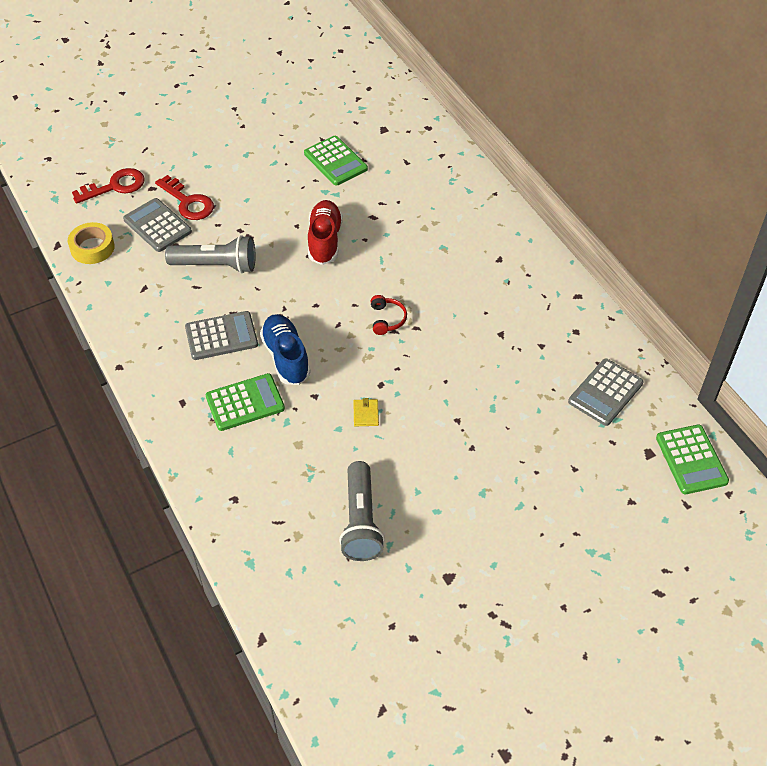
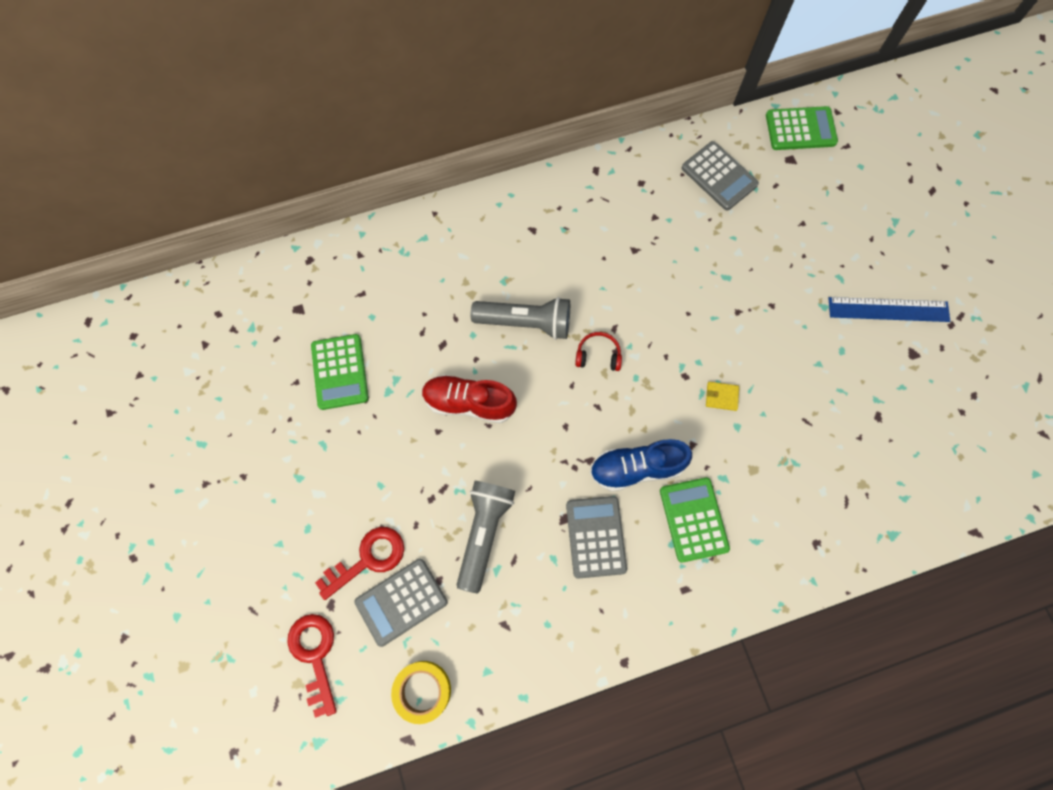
camera: 80 degrees left, 20 degrees up
green calculator [304,136,368,186] -> green calculator turned 105 degrees clockwise [311,334,368,410]
grey flashlight [339,461,385,561] -> grey flashlight moved to [471,297,570,340]
none -> blue ruler [828,297,950,322]

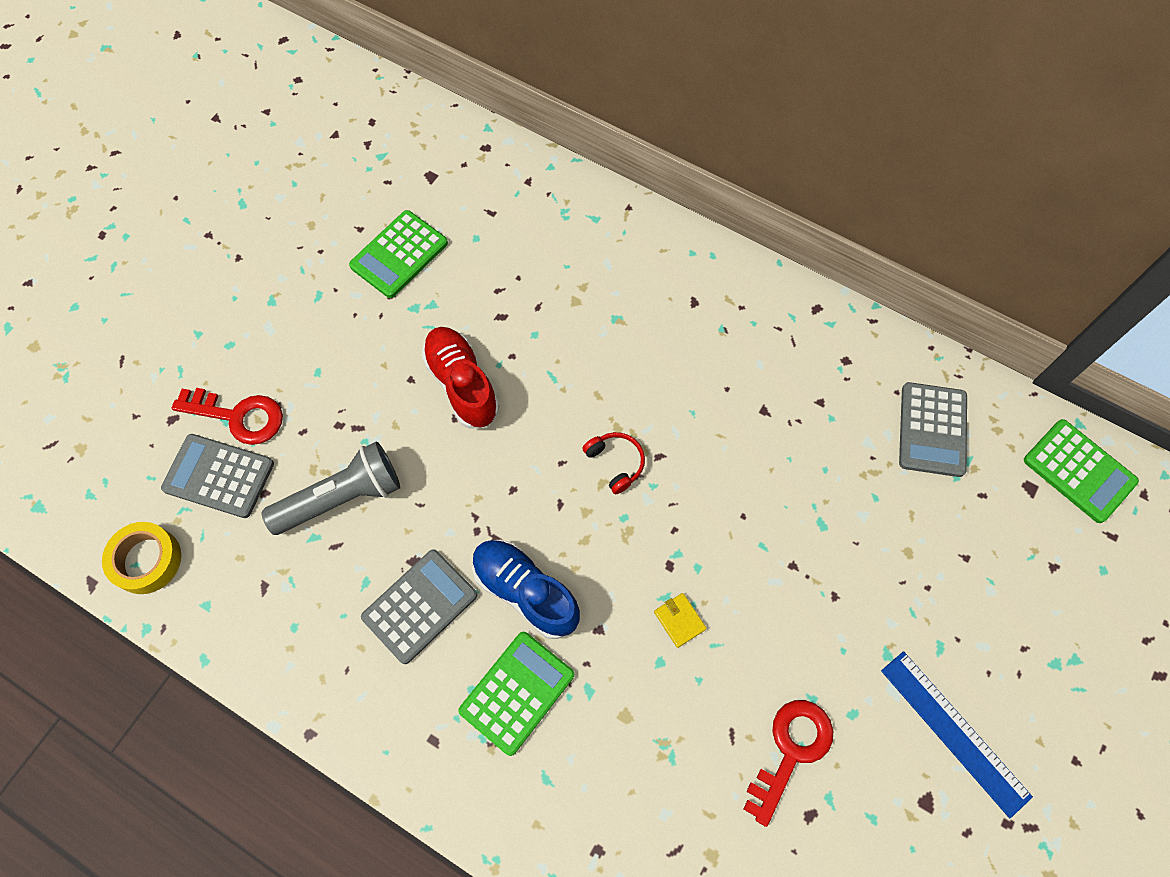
camera: 50 degrees right, 5 degrees down
red key [287,614,337,718] -> red key moved to [743,700,833,827]
grey flashlight [471,297,570,340] -> none

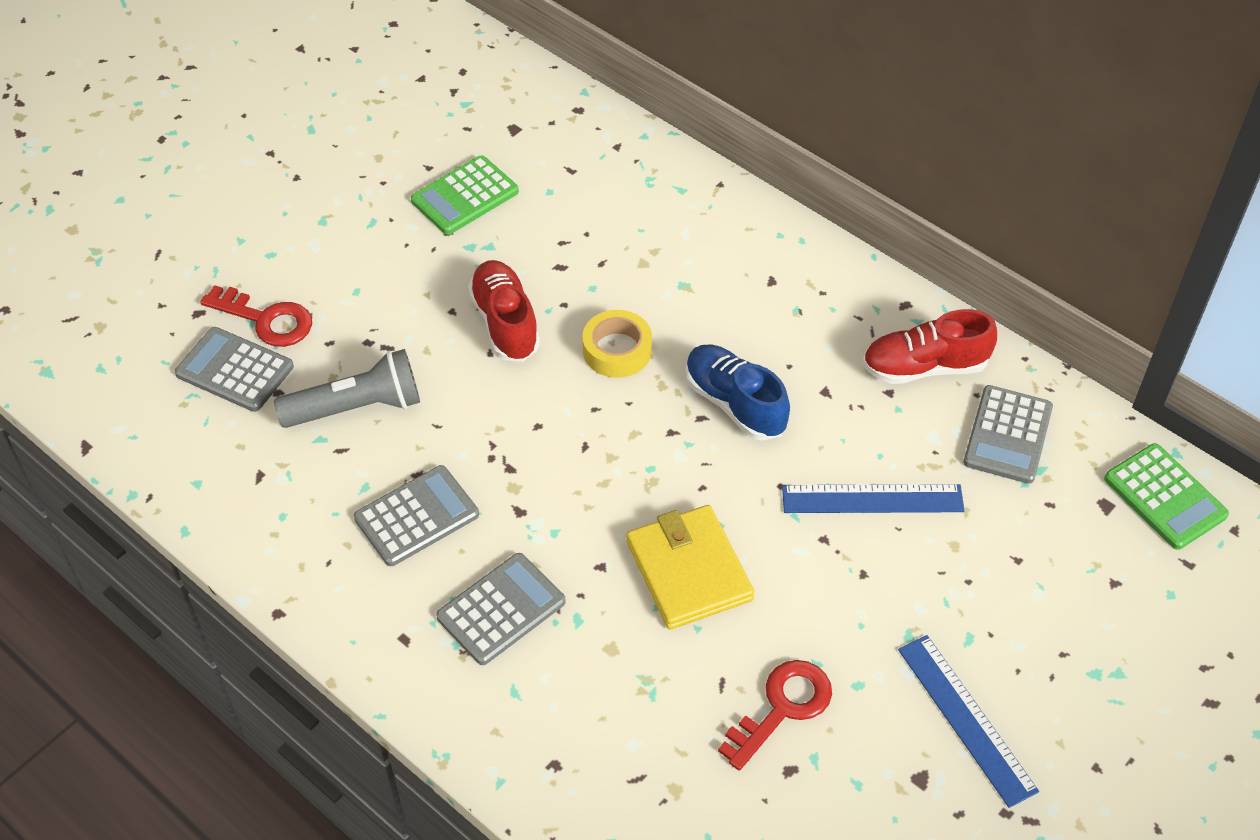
camera: 10 degrees right, 15 degrees down
yellow tape [102,522,181,594] -> yellow tape moved to [582,310,652,378]
green calculator [458,632,574,756] -> grey calculator [436,553,566,665]
blue shoe [472,540,580,639] -> blue shoe moved to [685,345,790,441]
red headphones [582,432,645,494] -> none
yellow wallet [654,593,707,648] -> yellow wallet [626,505,755,630], size x2.42
none -> blue ruler [782,484,965,513]
none -> red shoe [862,309,997,384]

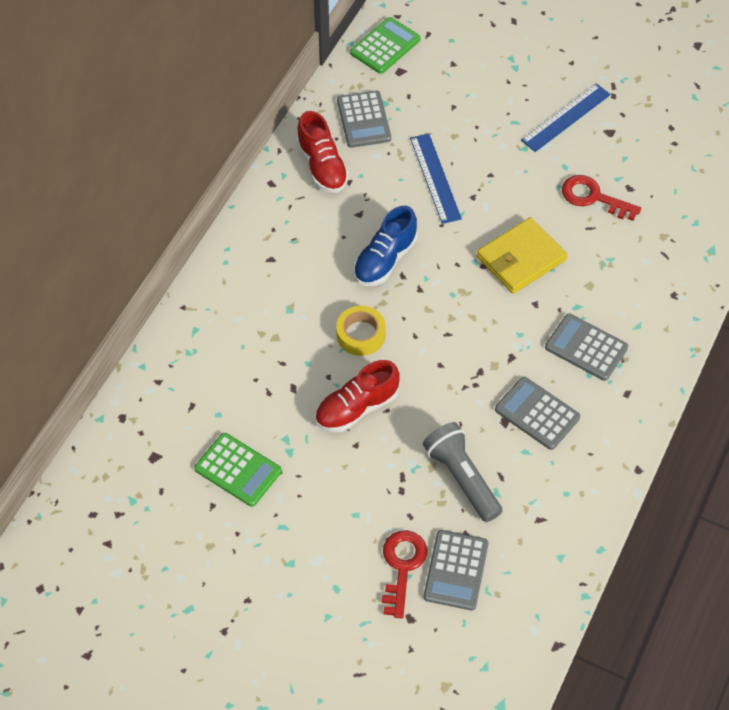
camera: 105 degrees left, 5 degrees up
grey calculator [963,385,1053,484] -> grey calculator turned 75 degrees clockwise [337,91,391,148]

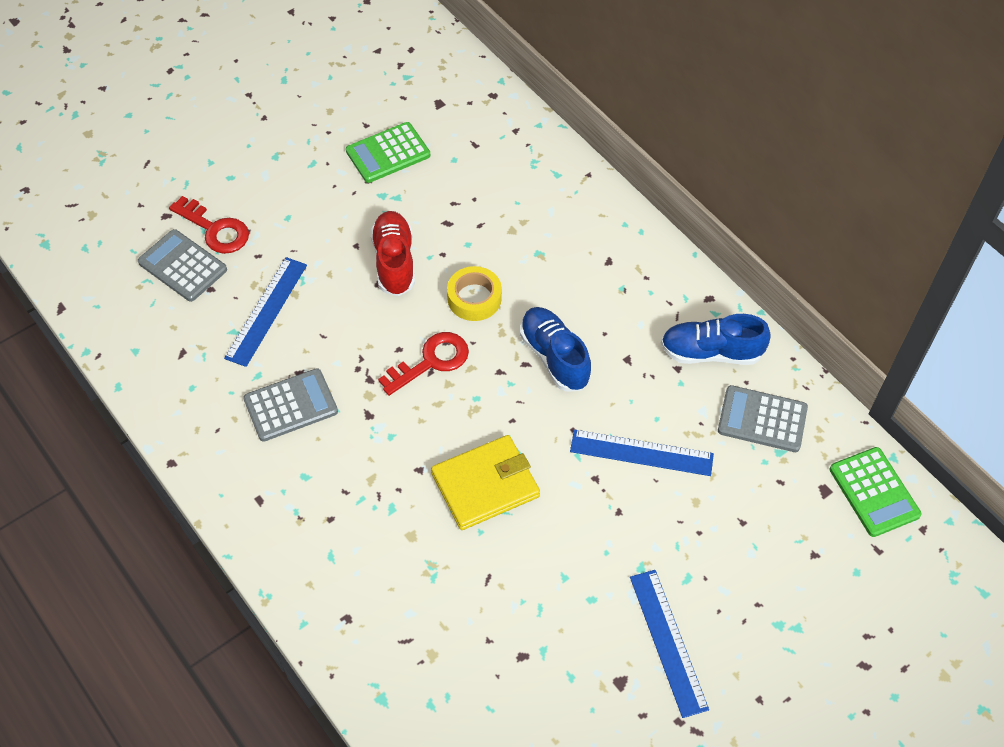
camera: 115 degrees right, 0 degrees up
red shoe [296,111,349,193] -> blue shoe [661,314,771,365]
grey flashlight [423,422,503,522] -> blue ruler [224,257,307,367]
yellow wallet [477,217,567,294] -> yellow wallet turned 75 degrees clockwise [431,435,540,530]
grey calculator [545,313,628,381] -> none
red key [562,175,641,221] -> red key moved to [378,332,469,396]

